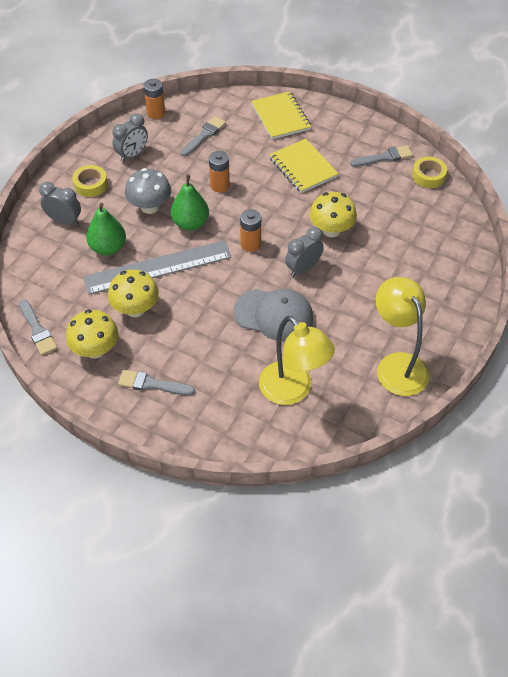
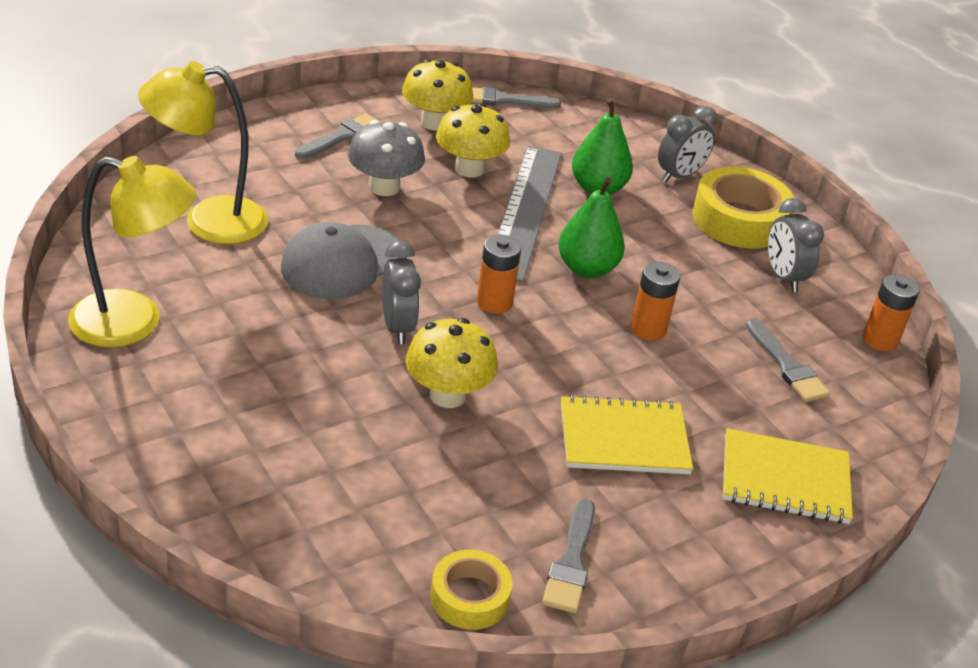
camera: 115 degrees right, 15 degrees down
yellow tape [72,165,108,197] -> yellow tape [692,167,794,248], size x1.71
grey mushroom [125,168,171,214] -> grey mushroom moved to [348,120,425,196]

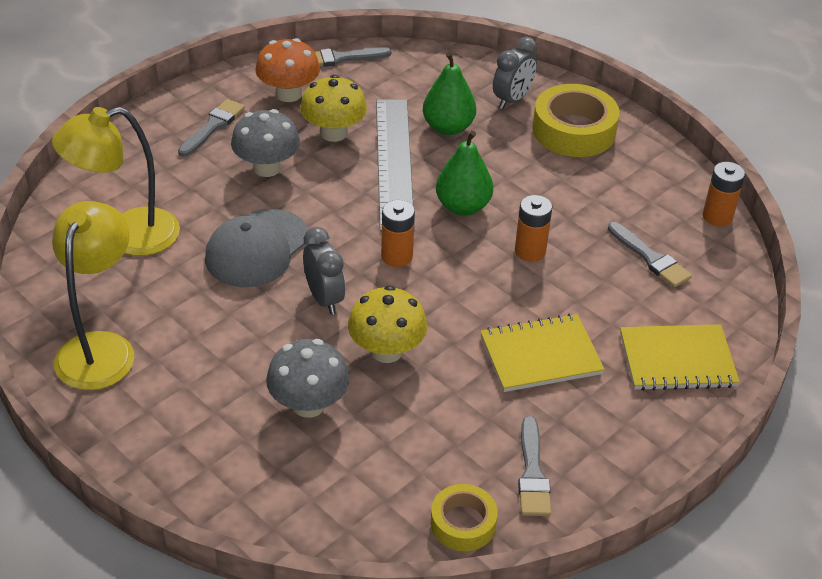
camera: 10 degrees left, 5 degrees up
yellow lamp [68,156,196,347] -> yellow lamp turned 75 degrees counterclockwise [52,201,134,390]
yellow mushroom [402,59,473,131] -> orange mushroom [255,38,320,102]
grey clock [768,198,824,292] -> none
none -> grey mushroom [266,339,349,418]

